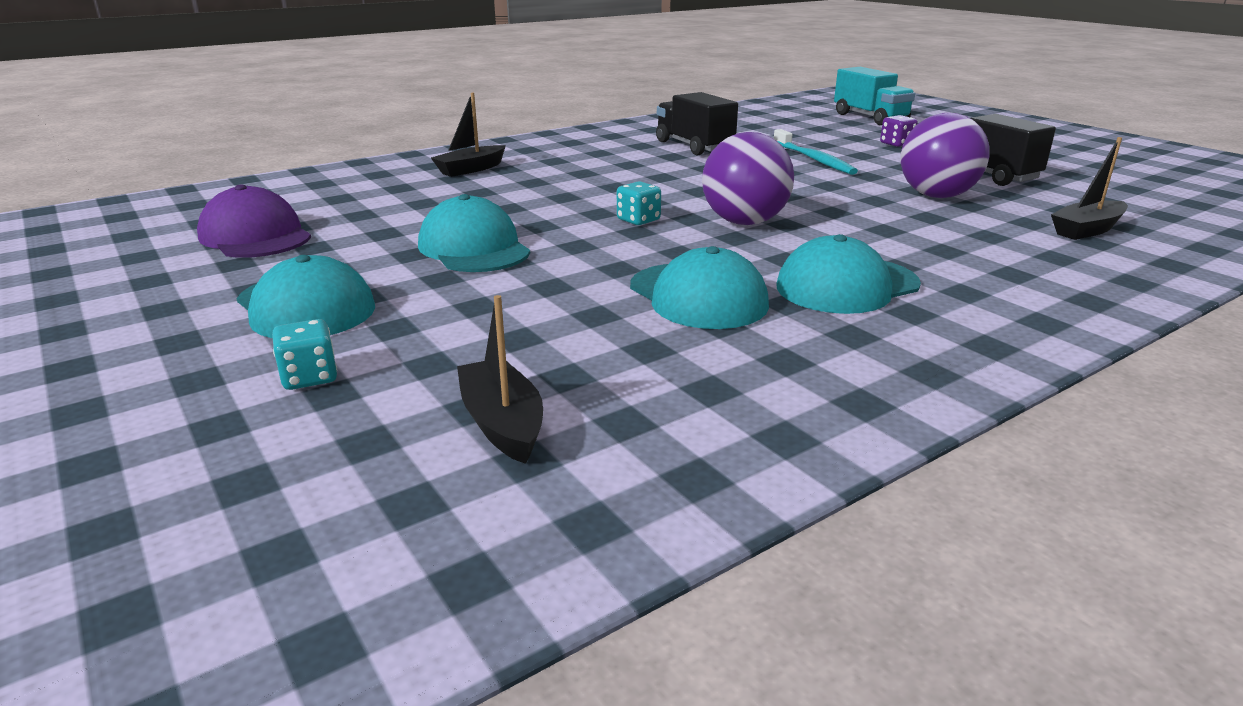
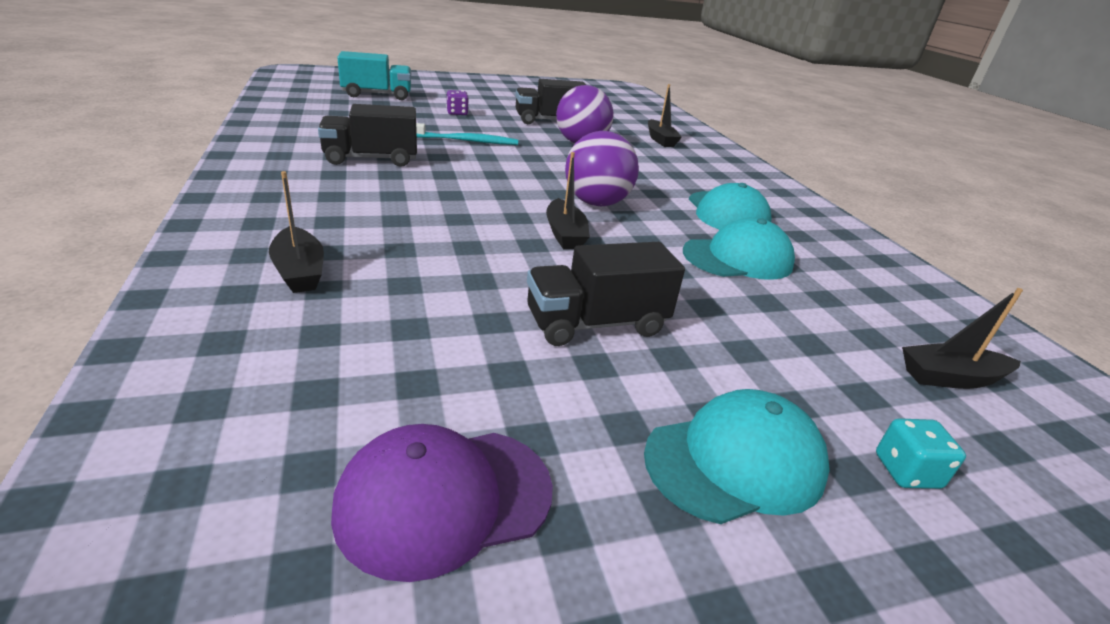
camera: 75 degrees left, 5 degrees up
turquoise cap [418,194,530,272] -> black truck [527,242,685,346]
turquoise dice [617,181,661,225] -> black boat [546,152,590,250]

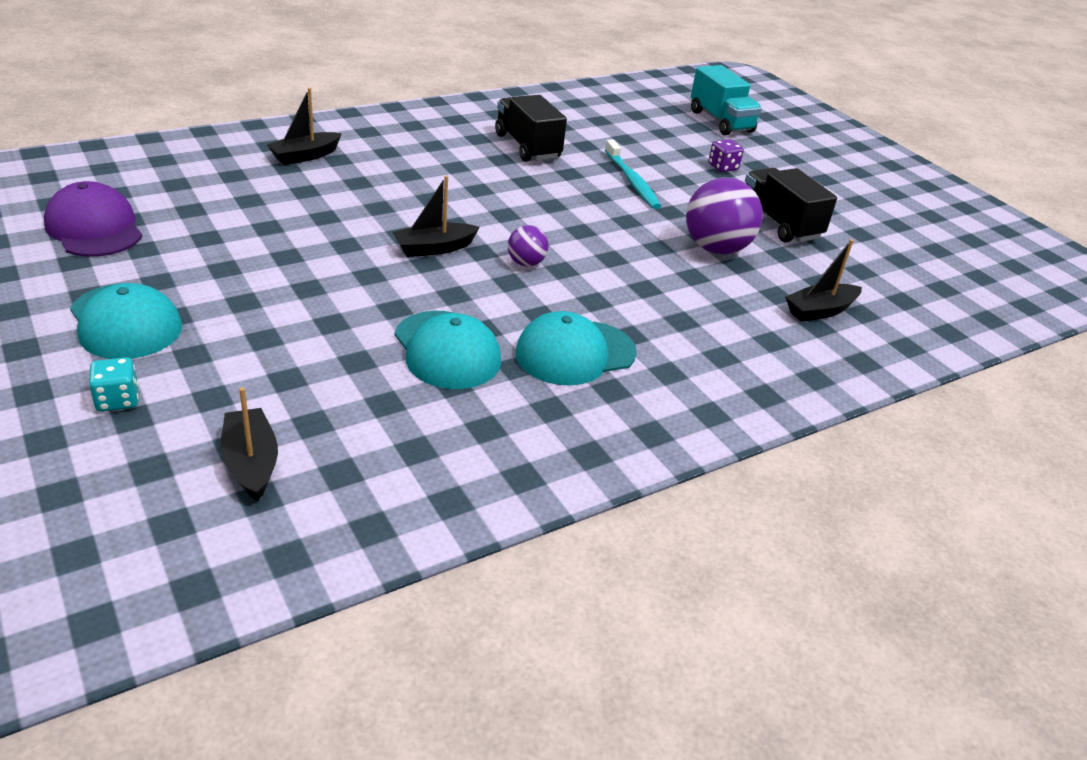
camera: 75 degrees right, 5 degrees up
black truck [527,242,685,346] -> none
purple ball [565,131,639,206] -> purple ball [508,225,548,266], size x0.51

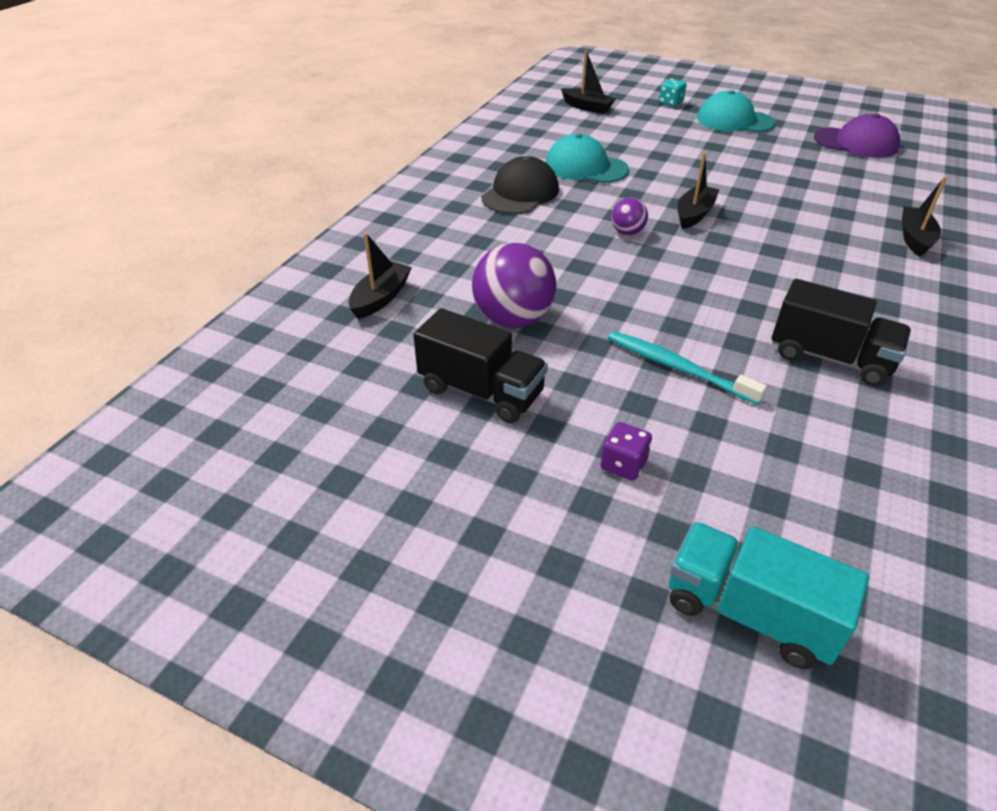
camera: 150 degrees right, 5 degrees up
turquoise cap [516,311,637,386] -> black cap [481,156,559,214]

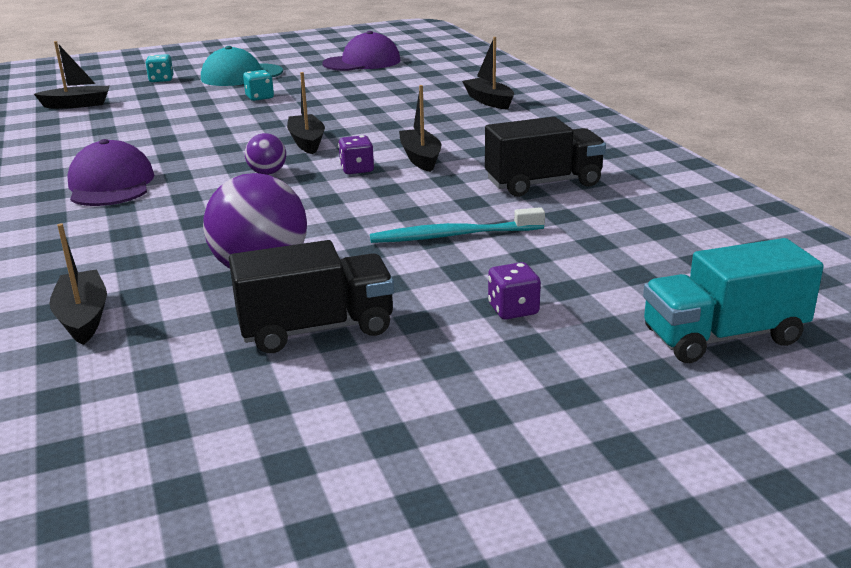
camera: 45 degrees left, 15 degrees down
black cap [481,156,559,214] -> purple cap [67,139,154,206]
turquoise cap [546,134,629,183] -> none
none -> turquoise dice [243,70,274,101]
none -> purple dice [338,135,374,174]
none -> black boat [399,85,441,172]

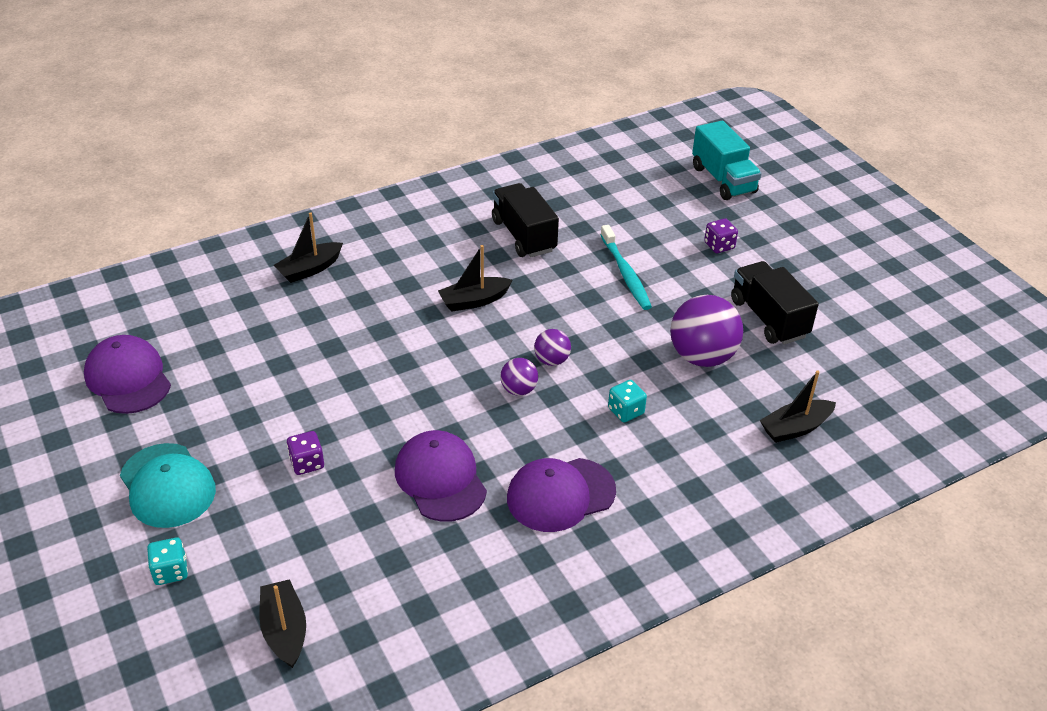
camera: 100 degrees left, 15 degrees up
turquoise dice [243,70,274,101] -> turquoise dice moved to [608,380,647,422]
black boat [287,72,325,154] -> none
purple dice [338,135,374,174] -> purple dice moved to [287,431,324,475]
none -> purple cap [395,430,487,522]
none -> purple ball [534,329,571,366]

